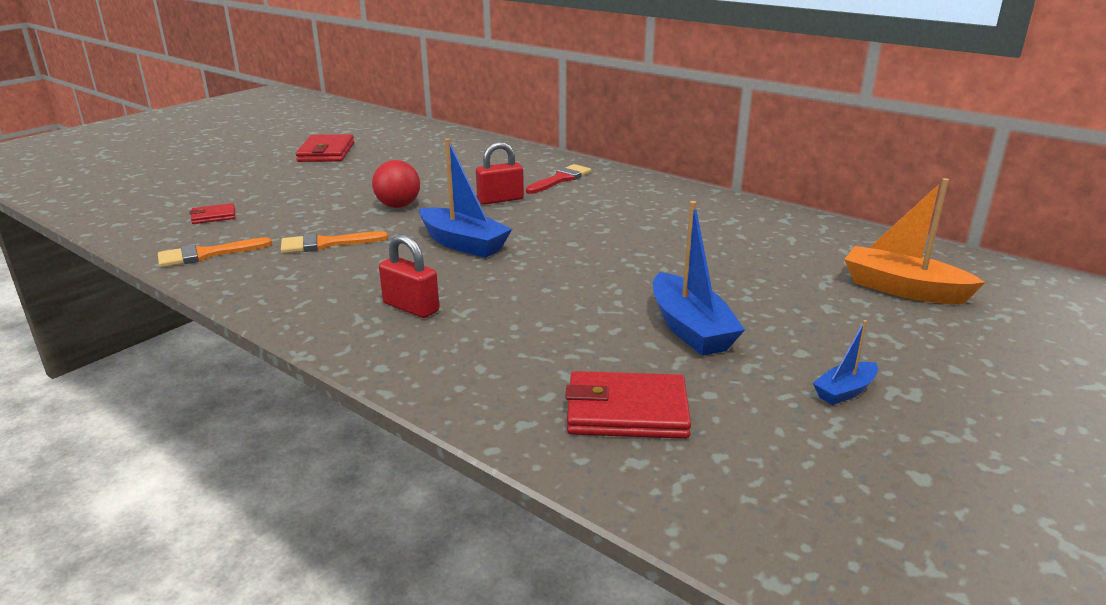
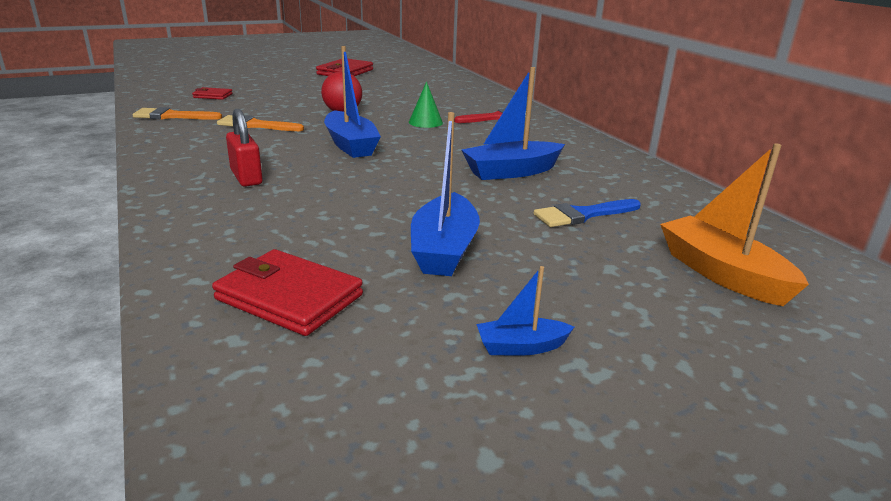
camera: 25 degrees right, 0 degrees up
red padlock [476,142,524,204] -> green cone [409,82,443,128]
none -> blue boat [461,67,565,180]
none -> blue brush [534,199,641,227]

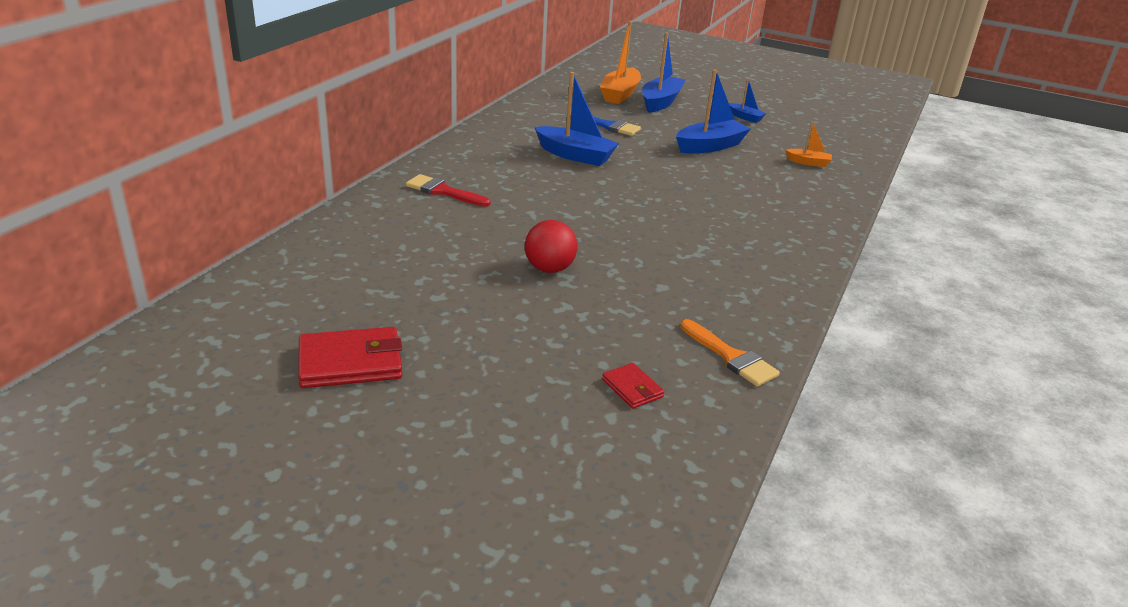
camera: 130 degrees left, 5 degrees up
red wallet [212,249,363,336] -> orange boat [785,121,832,167]
orange brush [217,115,304,131] -> none
red padlock [226,109,263,187] -> none
blue boat [324,46,381,158] -> blue boat moved to [642,32,685,113]
green cone [409,82,443,128] -> none

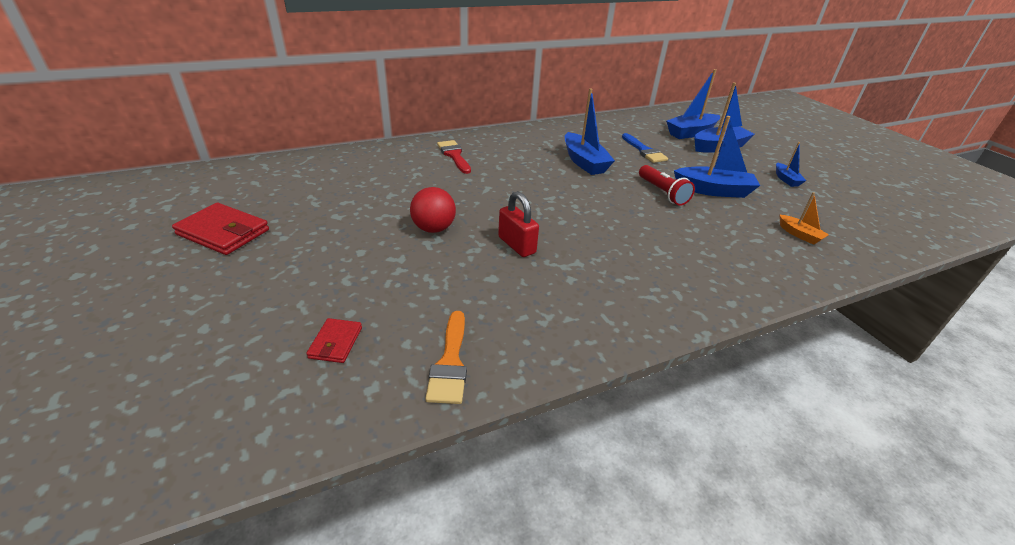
camera: 40 degrees right, 5 degrees up
orange boat [600,21,641,104] -> blue boat [666,69,720,139]
none -> red padlock [498,191,539,257]
none -> red flashlight [639,165,695,206]

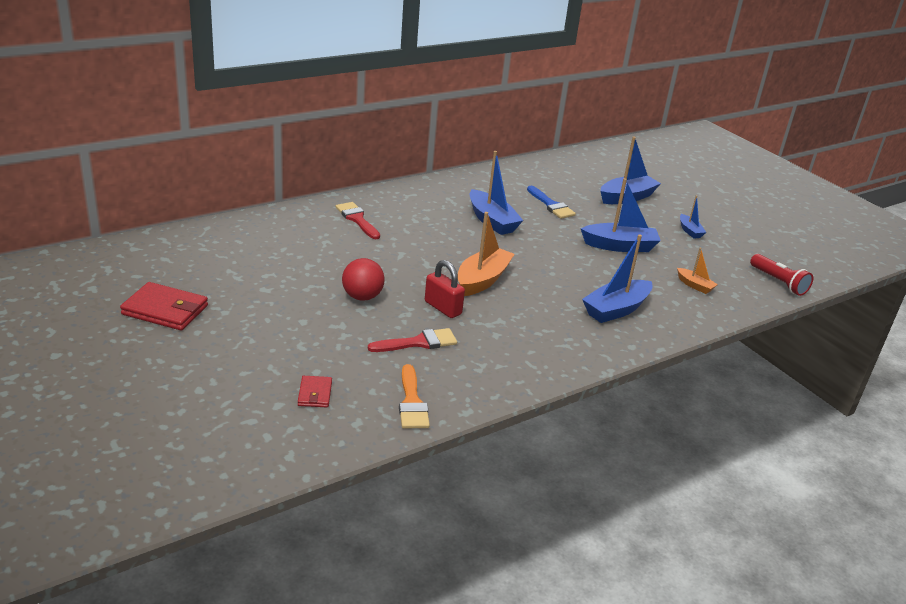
camera: 10 degrees left, 5 degrees down
red flashlight [639,165,695,206] -> red flashlight moved to [750,254,813,296]
blue boat [666,69,720,139] -> blue boat moved to [582,234,653,323]
none -> red brush [368,328,457,352]
none -> orange boat [458,212,515,296]

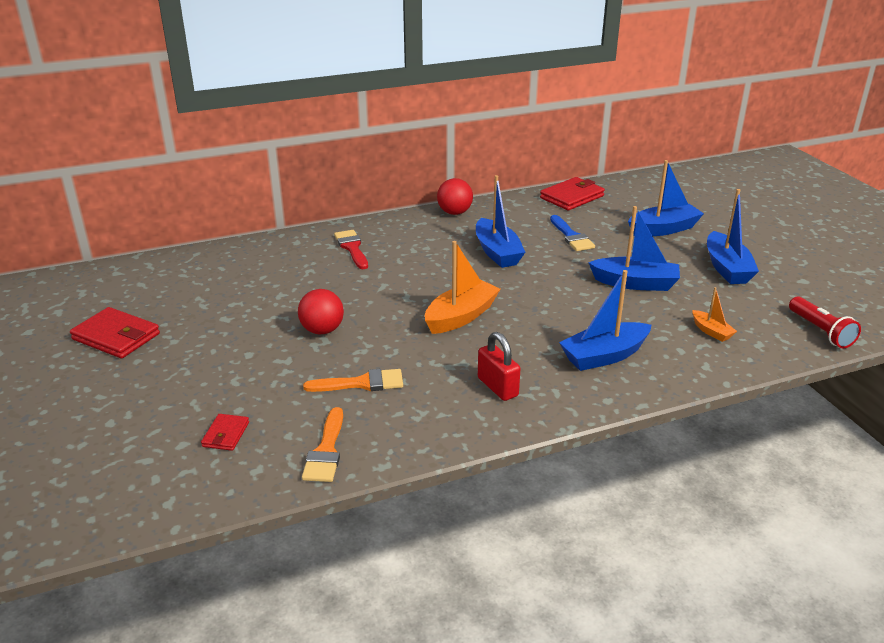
camera: 15 degrees right, 0 degrees up
red brush [368,328,457,352] -> orange brush [303,369,403,392]
red padlock [425,260,465,318] -> red padlock moved to [478,332,521,401]
blue boat [680,196,706,238] -> blue boat [707,189,759,284], size x1.89
none -> red ball [437,178,473,215]
none -> red wallet [540,177,605,210]

